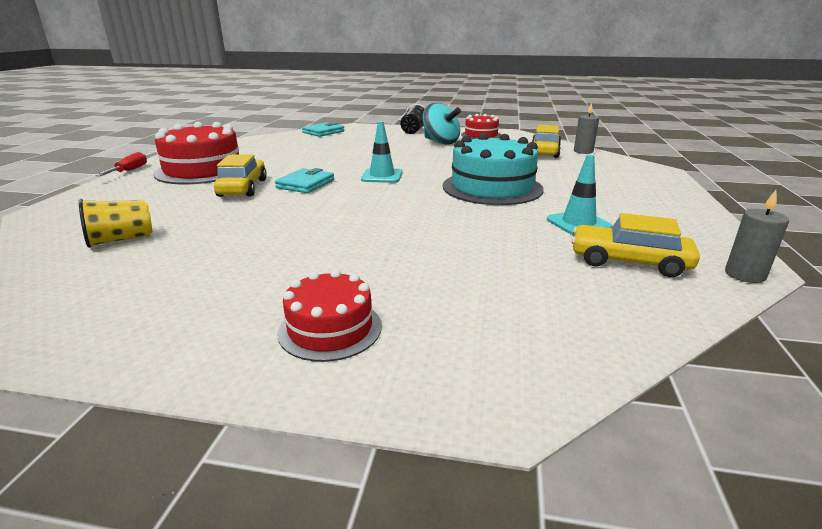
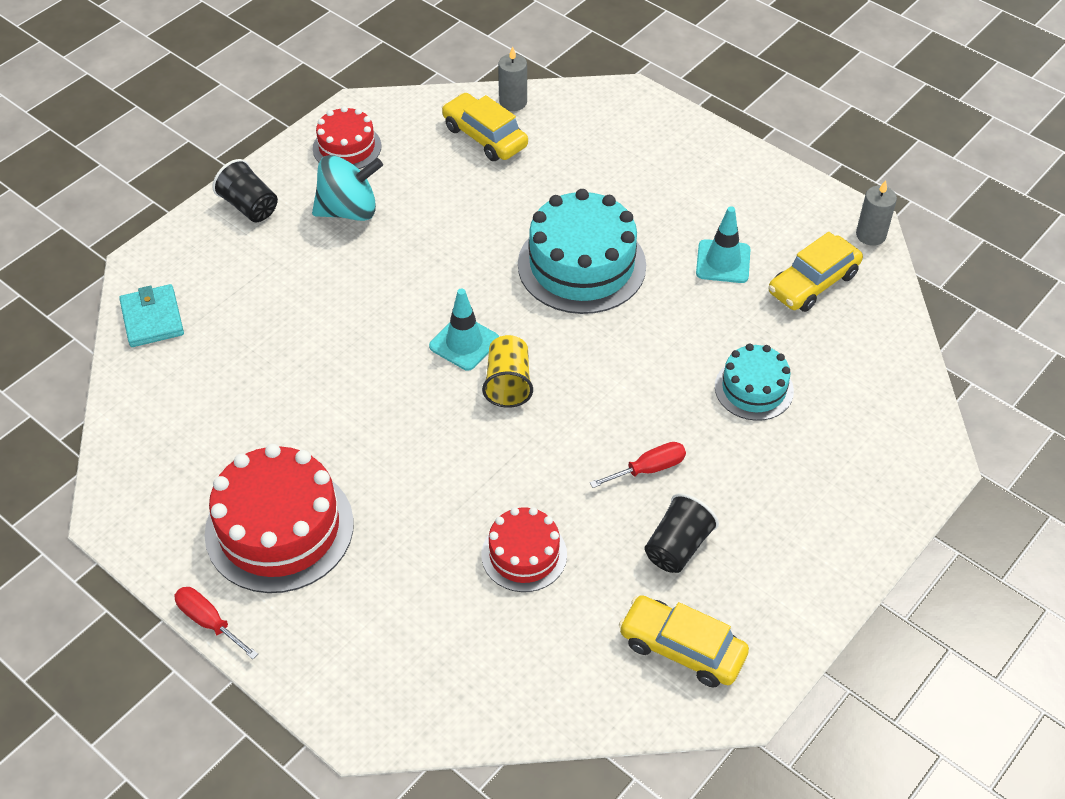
camera: 60 degrees left, 25 degrees up
yellow cup [79,199,153,248] -> yellow cup moved to [482,335,533,408]
yellow car [214,154,267,197] -> yellow car moved to [619,595,749,688]
turquoise wallet [275,168,334,193] -> none
red cake [277,270,382,362] -> red cake moved to [482,507,567,592]
none -> red screwdriver [590,442,686,488]
none -> black cup [645,493,719,573]
none -> turquoise cake [715,344,794,421]

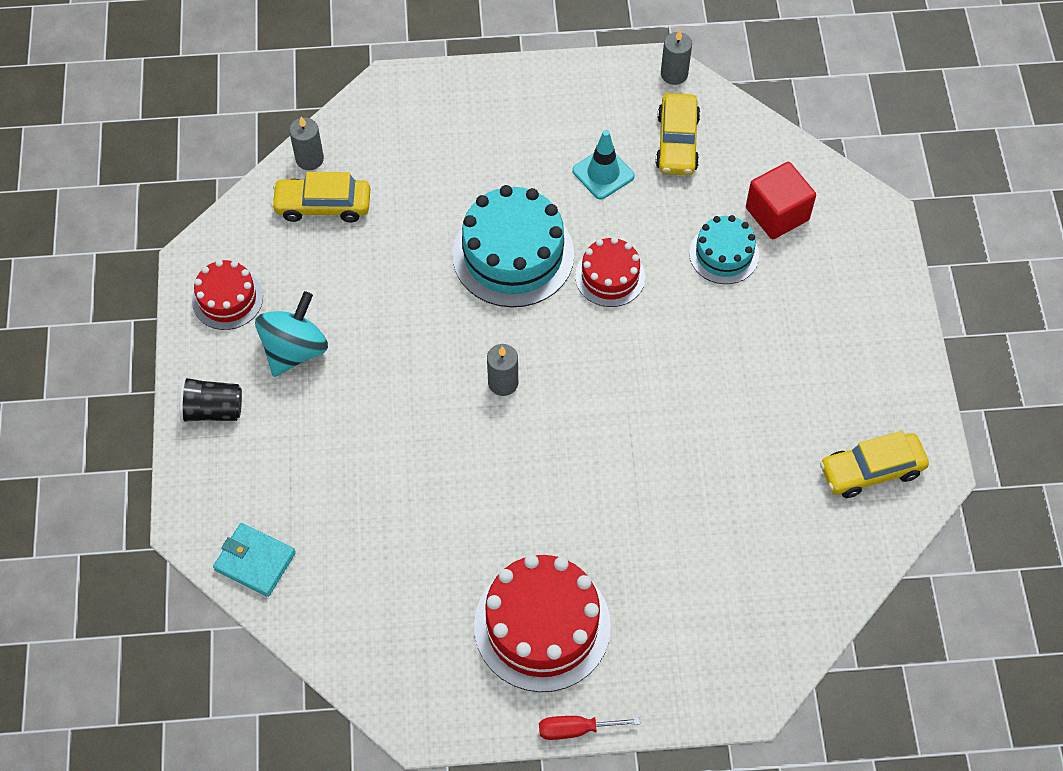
camera: 45 degrees left, 10 degrees up
turquoise traffic cone [429,288,499,371] -> grey candle [487,344,518,396]
yellow cup [482,335,533,408] -> none
red cake [482,507,567,592] -> red cake moved to [575,237,645,307]
red screwdriver [590,442,686,488] -> none
black cup [645,493,719,573] -> none
none -> red cube [746,162,816,239]

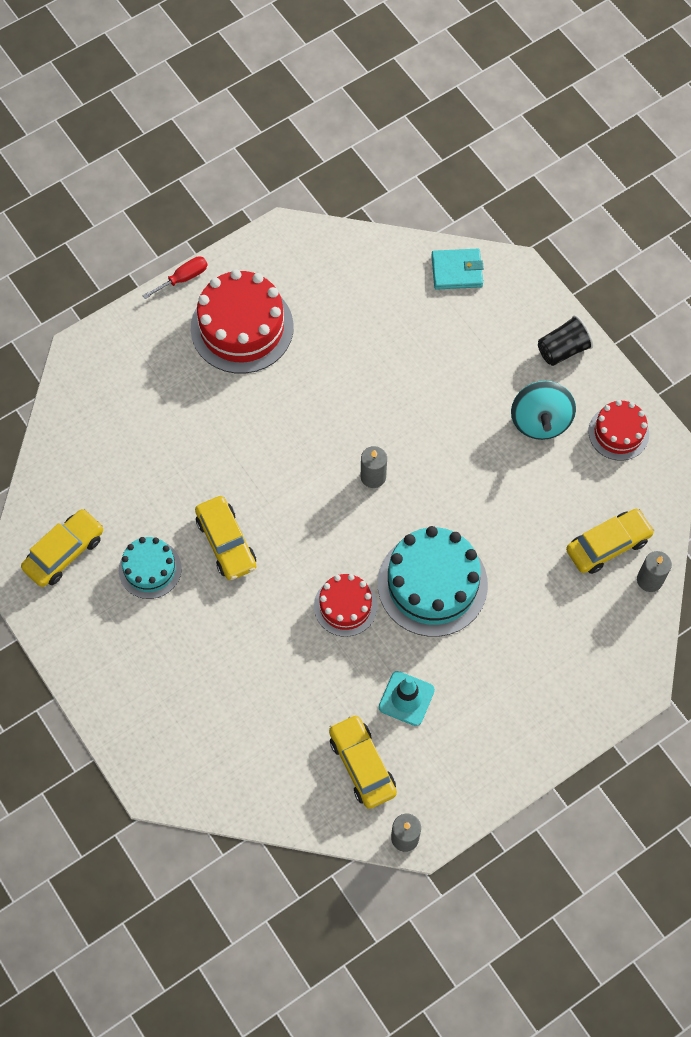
camera: 150 degrees right, 5 degrees up
turquoise cake [689,215,759,284] -> turquoise cake moved to [119,537,182,599]
red cube [746,162,816,239] -> none
none -> yellow car [195,496,256,580]

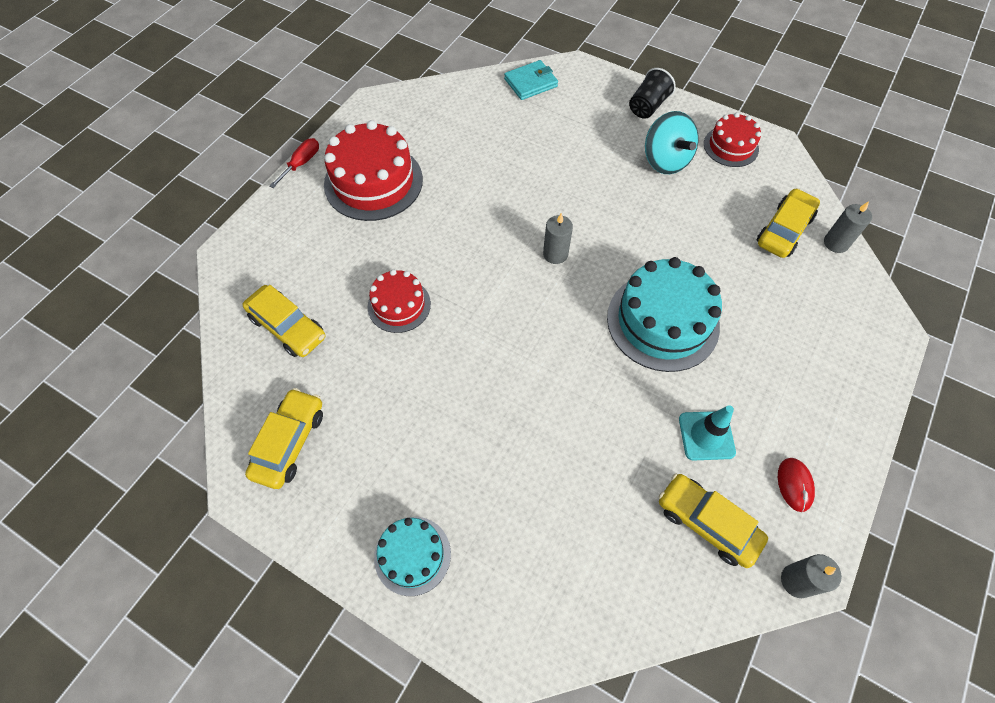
camera: 25 degrees left, 5 degrees down
turquoise cake [119,537,182,599] -> turquoise cake moved to [374,517,451,596]
yellow car [195,496,256,580] -> yellow car moved to [243,285,325,357]
red cake [314,574,377,637] -> red cake moved to [368,269,431,333]
none -> red mouse [778,458,815,512]

